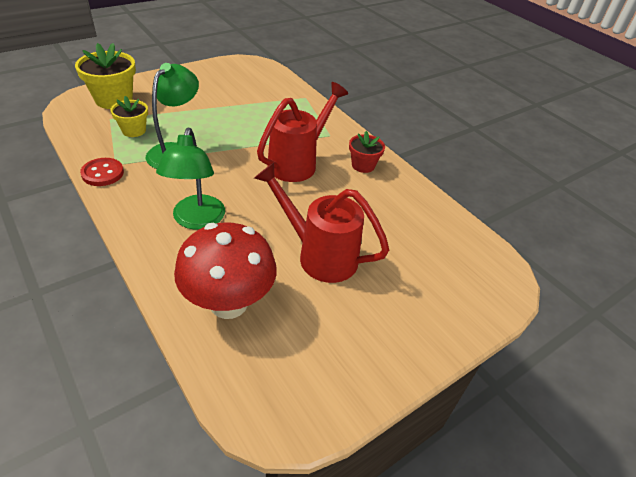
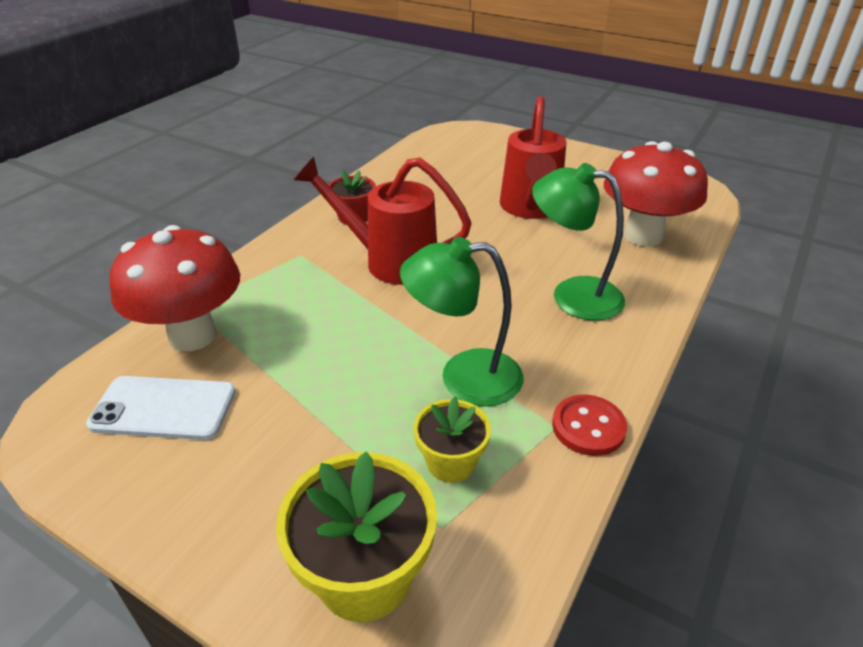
camera: 110 degrees left, 5 degrees down
green lamp [156,128,225,230] -> green lamp turned 135 degrees counterclockwise [532,163,625,320]
none -> white phone [86,376,236,440]
none -> red mushroom [109,225,240,351]

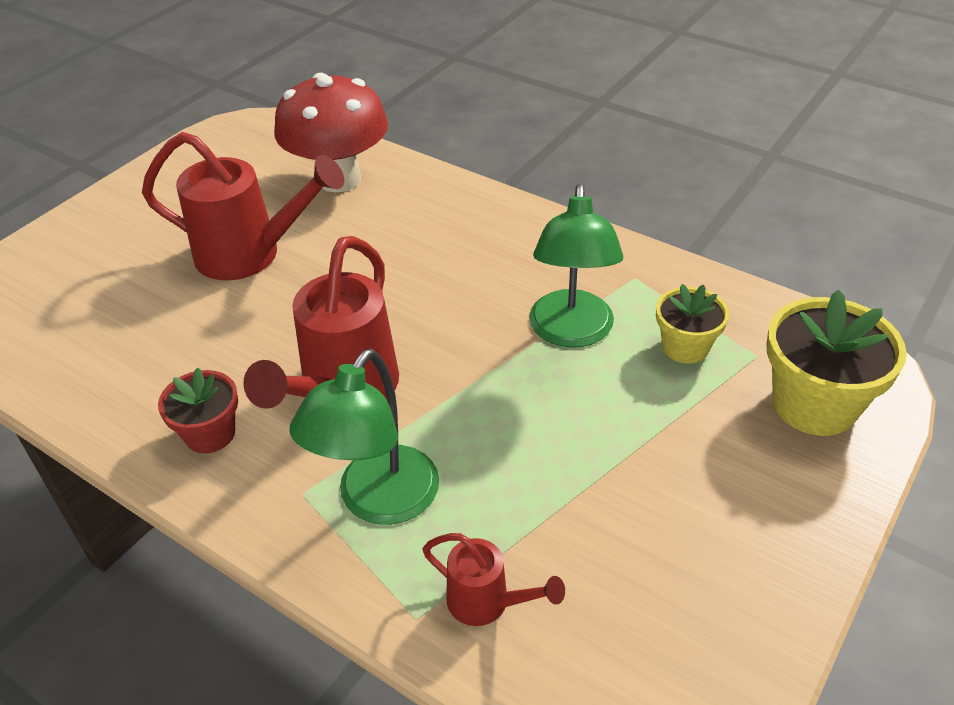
camera: 85 degrees left, 5 degrees up
white phone [86,376,236,440] -> none
red mushroom [109,225,240,351] -> red watering can [422,533,565,626]
green lamp [532,163,625,320] -> green lamp moved to [289,349,439,525]
red button [552,395,627,456] -> none

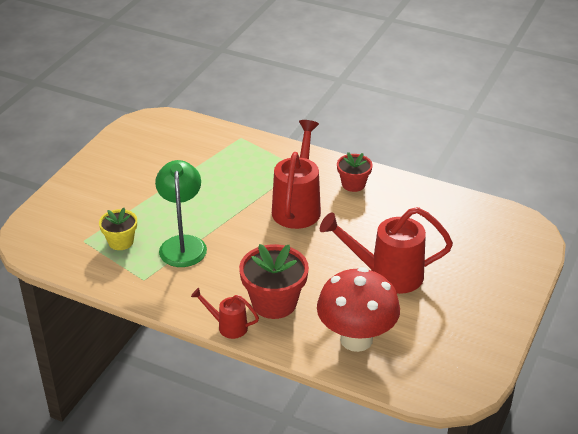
camera: 170 degrees right, 5 degrees down
green lamp [289,349,439,525] -> none
red watering can [422,533,565,626] -> red watering can moved to [191,288,259,339]
yellow flower pot [766,290,907,436] -> none
none -> red flower pot [239,244,309,319]

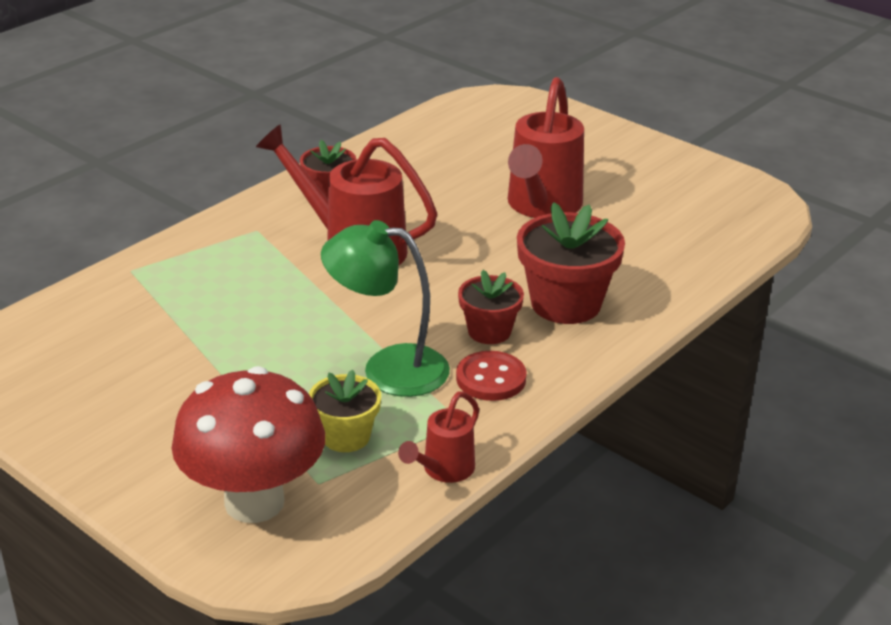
camera: 75 degrees left, 5 degrees down
red watering can [191,288,259,339] -> red watering can moved to [398,392,479,483]
red mushroom [317,267,400,352] -> red mushroom moved to [172,366,325,523]
none -> red button [456,351,527,401]
none -> red flower pot [458,270,524,344]

